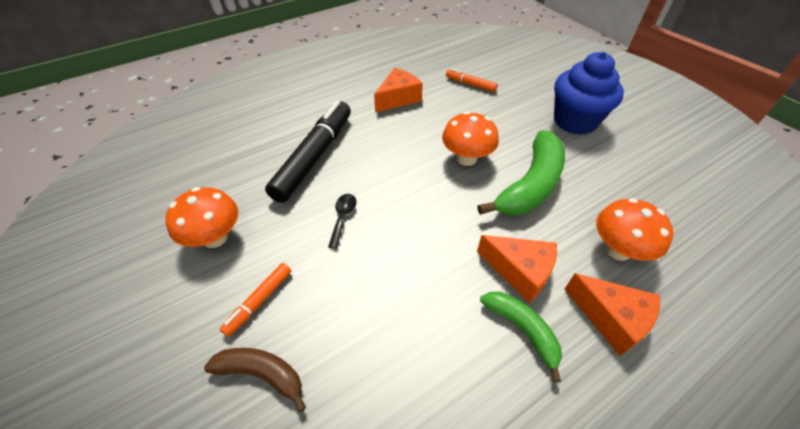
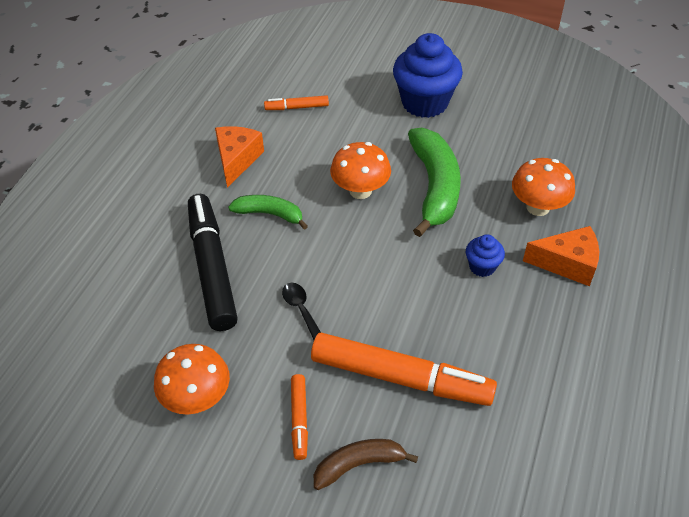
camera: 35 degrees left, 0 degrees up
orange cheese [477,235,557,303] -> blue cupcake [466,234,505,277]
green banana [480,292,562,382] -> green banana moved to [228,195,308,230]
none -> orange marker [311,333,497,406]

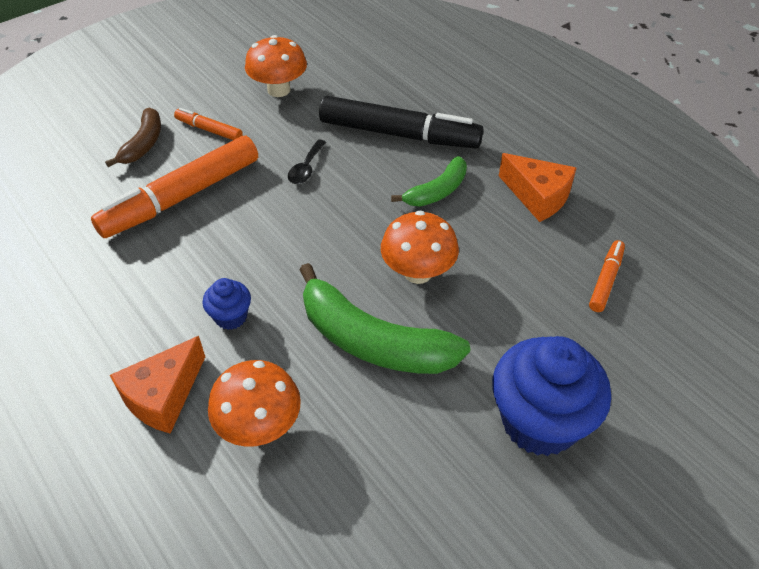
camera: 120 degrees right, 0 degrees up
black spoon [282,283,321,340] -> black spoon turned 105 degrees clockwise [288,140,326,184]

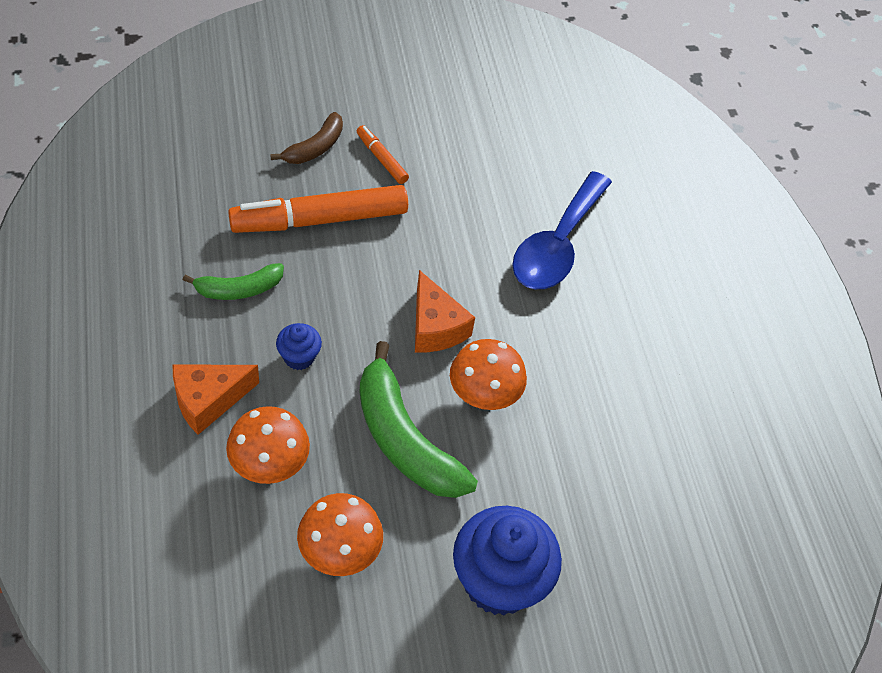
camera: 20 degrees right, 5 degrees up
orange mushroom [245,35,307,97] -> orange mushroom moved to [297,493,383,576]
black spoon [288,140,326,184] -> none
black marker [319,96,483,148] -> blue spoon [512,171,612,289]
green banana [391,156,467,207] -> green banana moved to [183,263,284,300]
orange cheese [499,153,576,222] -> orange cheese moved to [415,270,475,352]
orange marker [589,240,625,312] -> none

